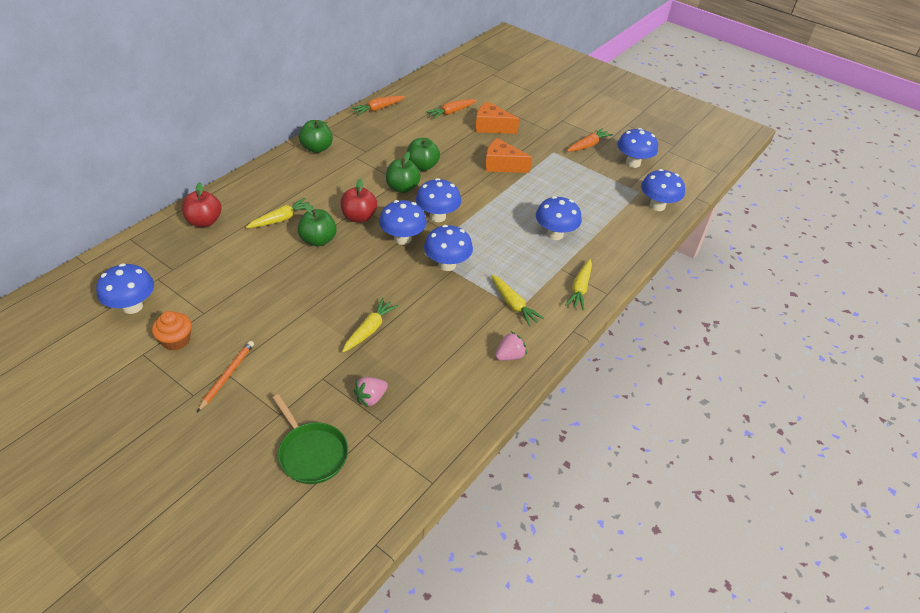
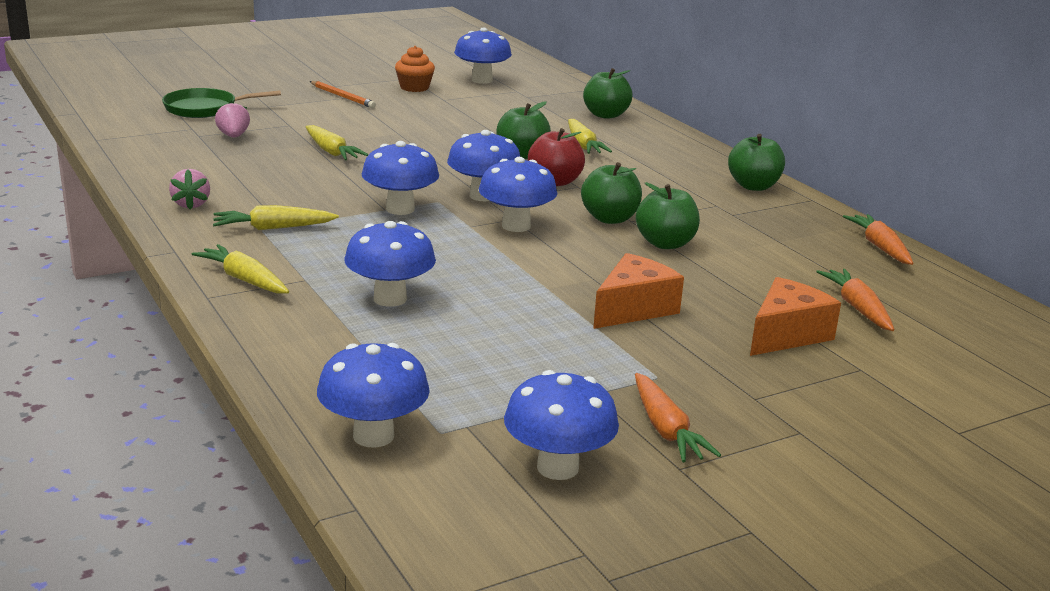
camera: 115 degrees right, 20 degrees down
red apple [182,182,221,227] -> green apple [583,68,633,119]

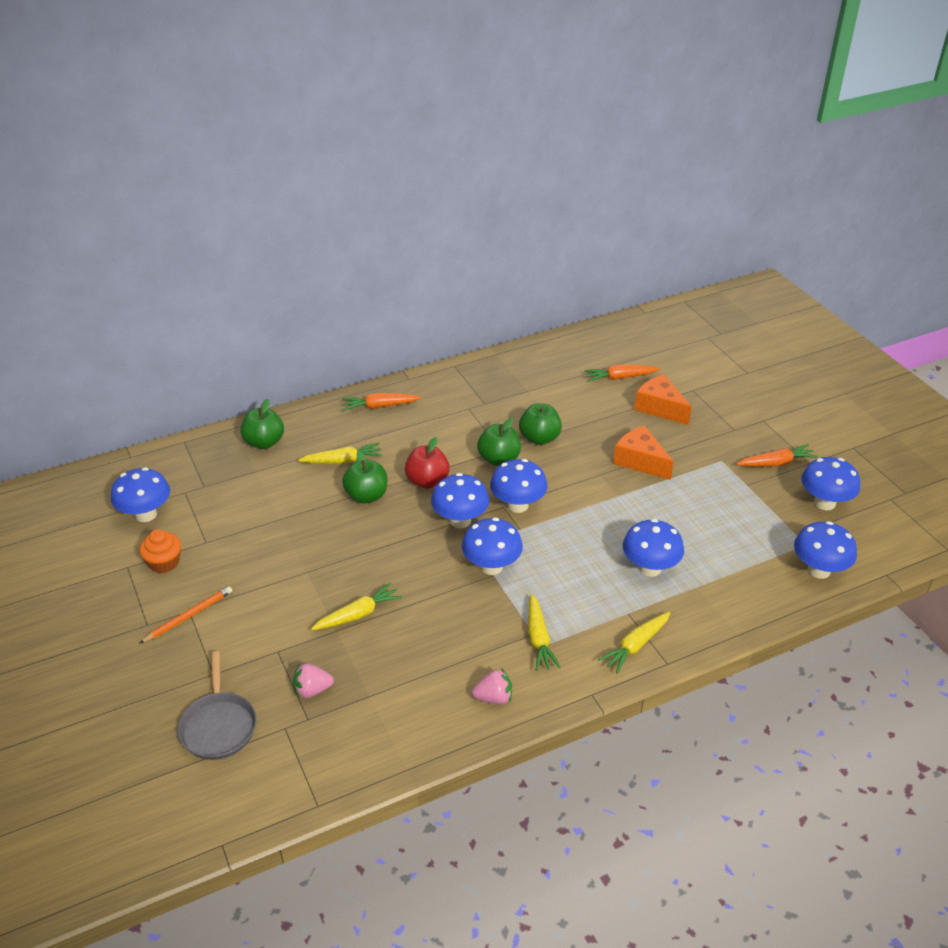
camera: 85 degrees left, 15 degrees up
green pan [162,88,281,118] -> grey pan [178,651,257,760]
green apple [728,134,785,191] -> none
orange carrot [843,214,913,265] -> orange carrot moved to [342,393,421,411]

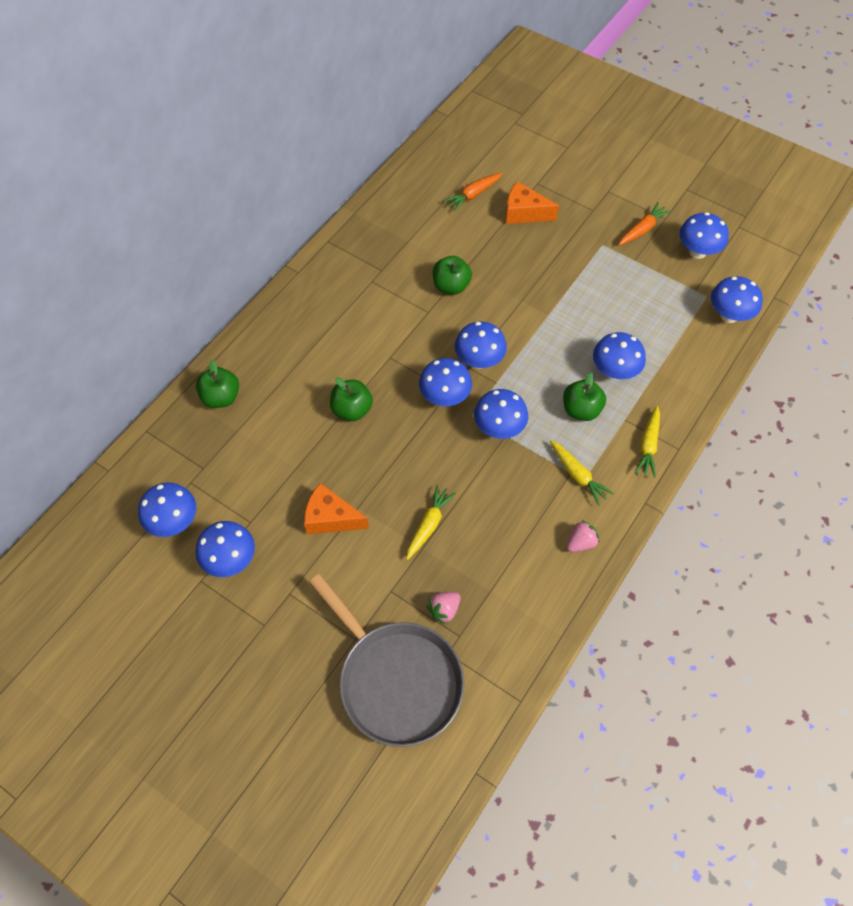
camera: 30 degrees left, 20 degrees up
orange cupcake [139,529,181,573] -> blue mushroom [196,521,255,577]
orange pencil [140,586,232,643] -> none
grey pan [178,651,257,760] -> grey pan [309,574,464,747], size x1.79
yellow carrot [298,443,382,464] -> none
orange carrot [342,393,421,411] -> none
red apple [405,437,450,489] -> none
green apple [477,418,521,466] -> green apple moved to [563,372,606,421]
orange cheese [613,426,674,480] -> orange cheese moved to [304,483,369,534]

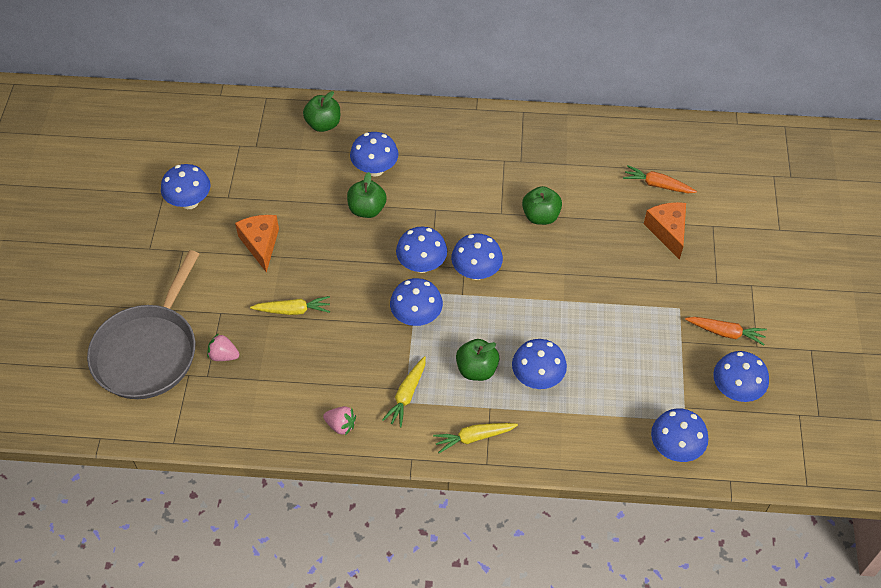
camera: 60 degrees right, 5 degrees down
blue mushroom [138,482,196,537] -> blue mushroom moved to [350,132,398,177]

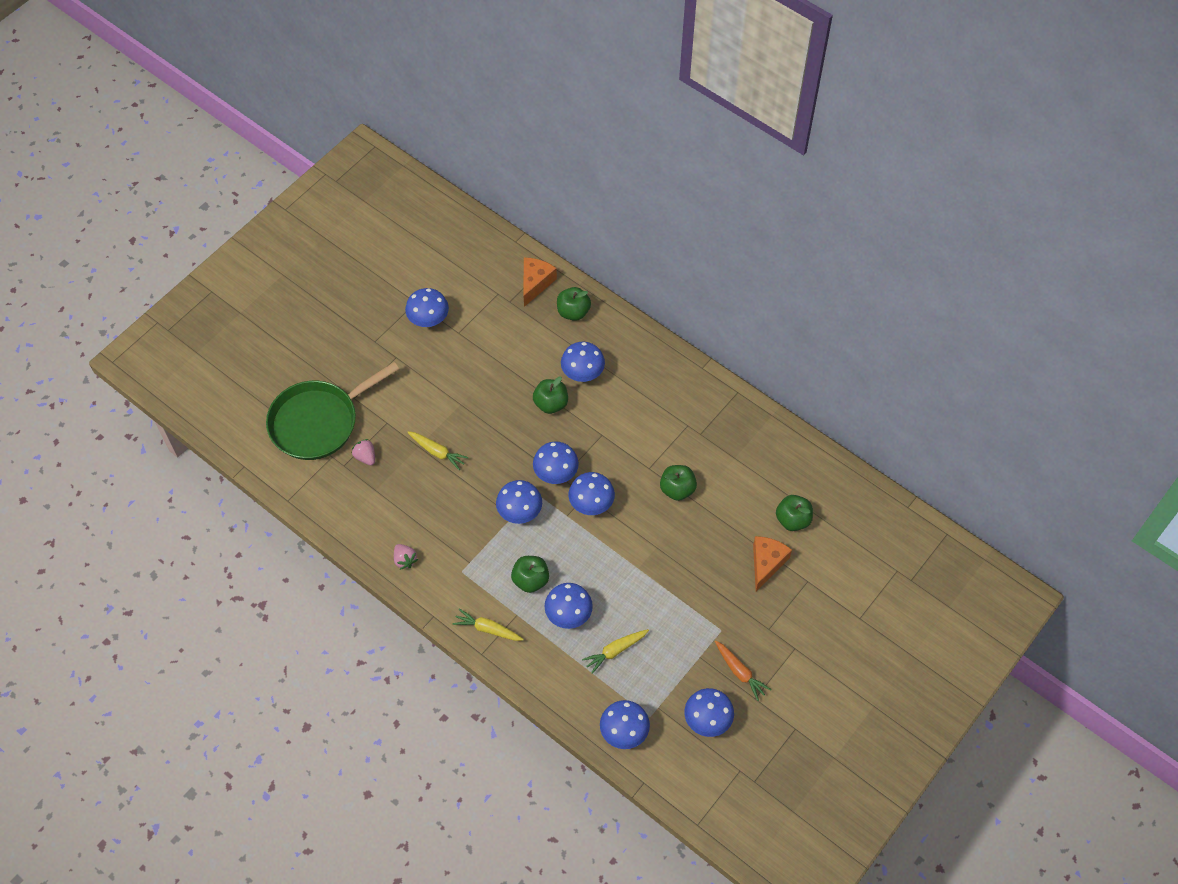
camera: 35 degrees right, 5 degrees up
grey pan [87,250,199,399] -> green pan [266,362,399,460]
orange cheese [235,215,279,273] -> orange cheese moved to [523,258,557,307]
yellow carrot [382,356,426,427] -> yellow carrot moved to [582,629,649,674]
orange carrot [623,165,697,193] -> green apple [776,495,813,531]

